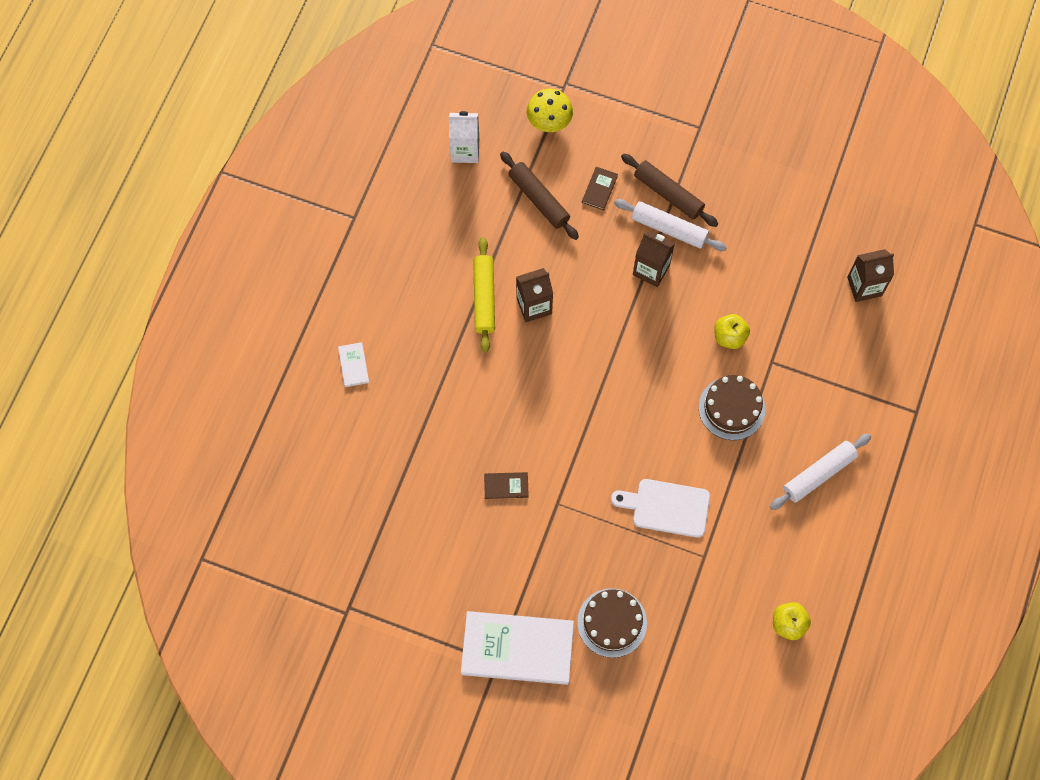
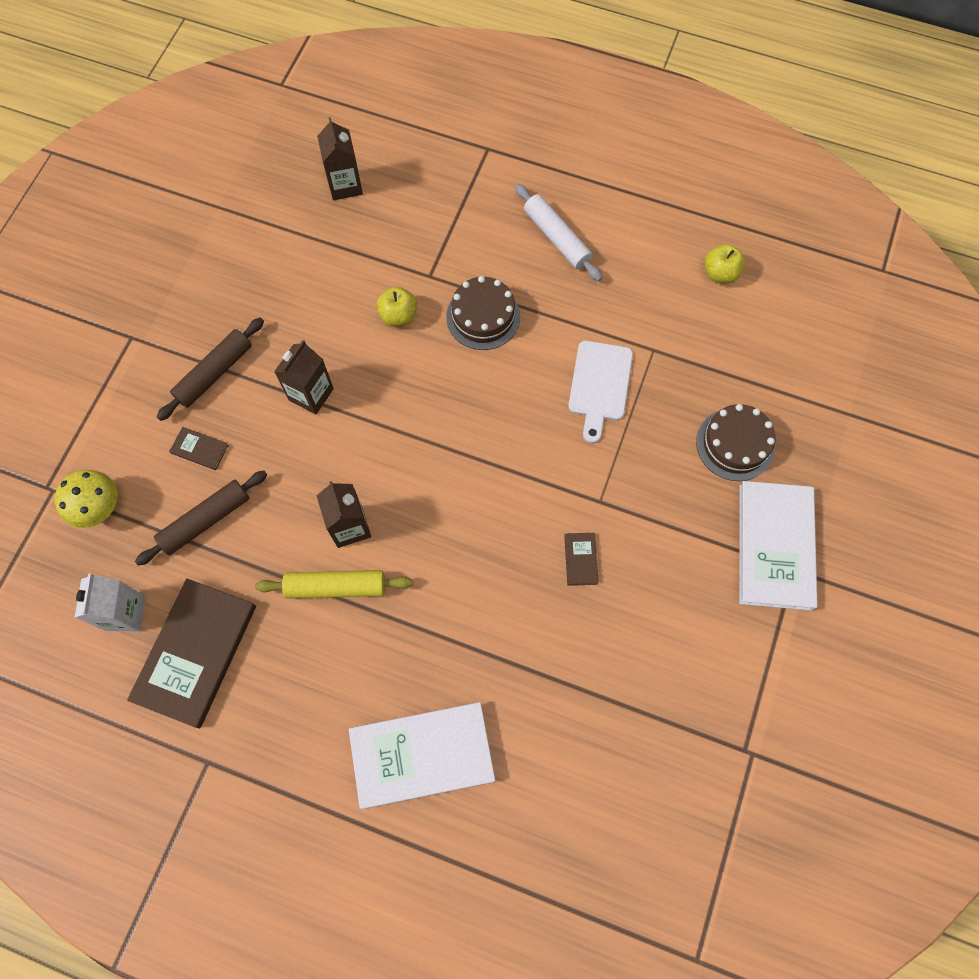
camera: 90 degrees left, 0 degrees up
white book [338,342,369,387] -> white book [349,702,495,809], size x2.39
white rolling pin [614,199,727,251] -> none
none -> brown book [127,579,256,728]

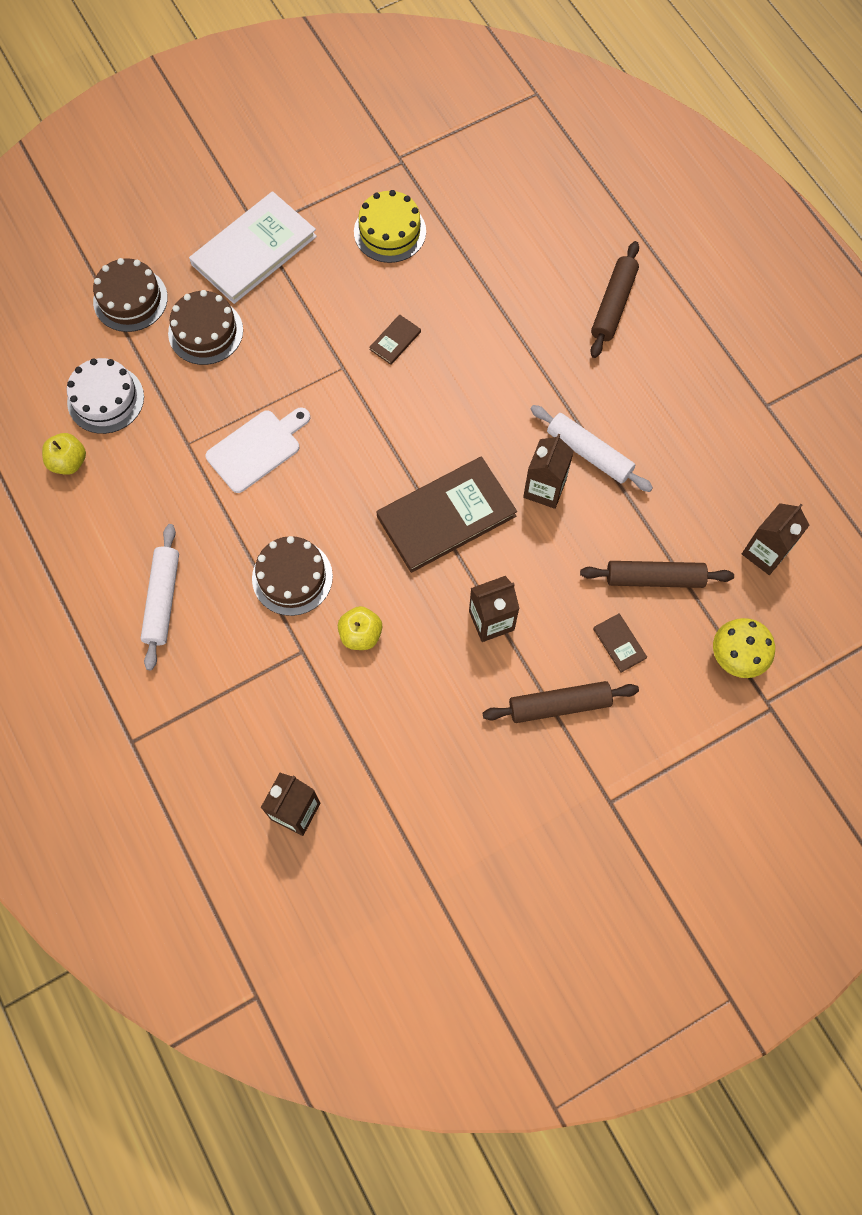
camera: 140 degrees left, 0 degrees up
white carton [75,573,145,631] -> brown carton [742,503,810,575]
brown book [127,579,256,728] -> brown book moved to [377,457,517,573]
yellow rolling pin [255,570,413,599] -> white rolling pin [531,405,653,492]
white book [349,702,495,809] -> brown rolling pin [591,241,639,358]
none -> white cake [67,358,144,434]
none -> brown cake [93,258,168,332]
none -> yellow cake [354,190,426,263]

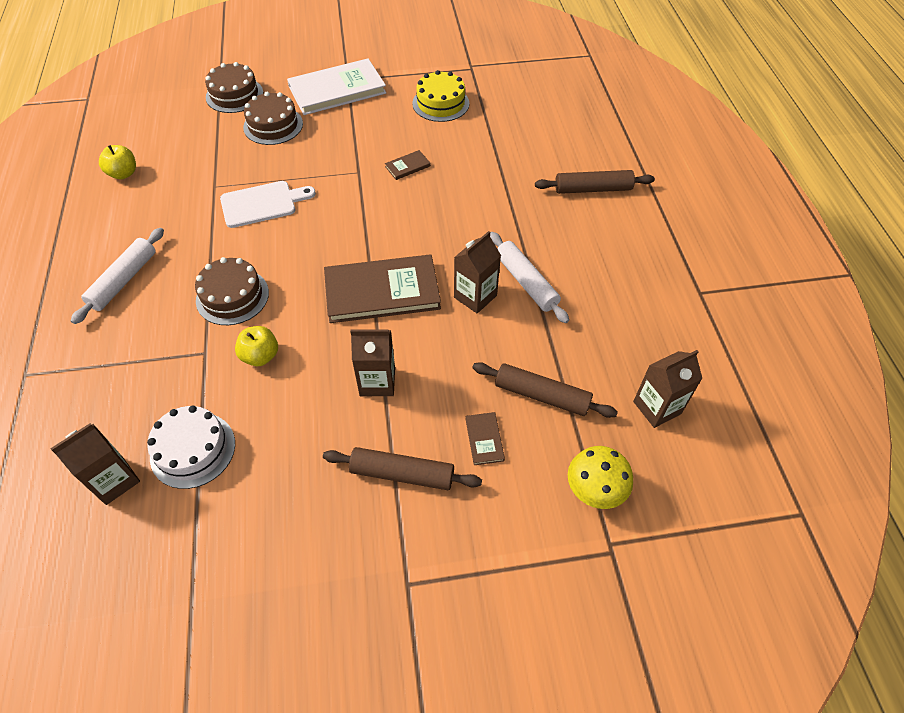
camera: 20 degrees right, 15 degrees down
white cake [67,358,144,434] -> white cake moved to [147,405,235,489]
brown rolling pin [591,241,639,358] -> brown rolling pin turned 45 degrees clockwise [535,170,655,194]

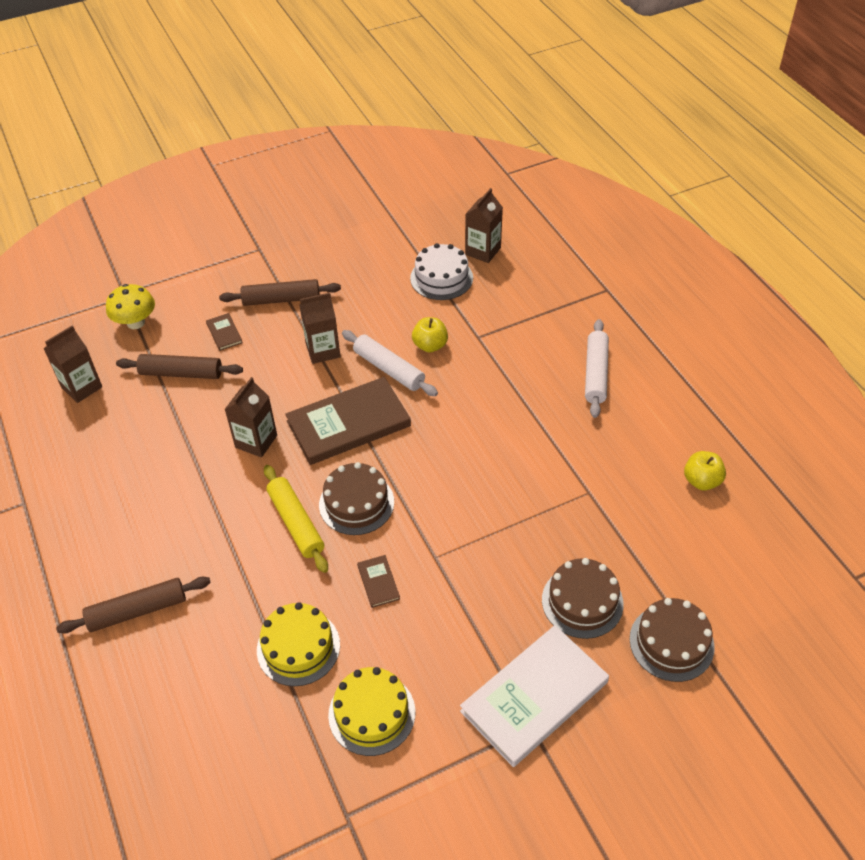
camera: 165 degrees right, 5 degrees down
brown cake [195,257,269,325] -> brown cake moved to [319,462,394,535]
white cutting board [220,181,316,228] -> none
brown book [385,150,431,180] -> brown book turned 60 degrees counterclockwise [357,555,400,608]
white rolling pin [490,232,569,323] -> white rolling pin moved to [342,330,438,396]
none -> yellow cake [257,602,340,686]
none -> yellow rolling pin [264,465,328,573]

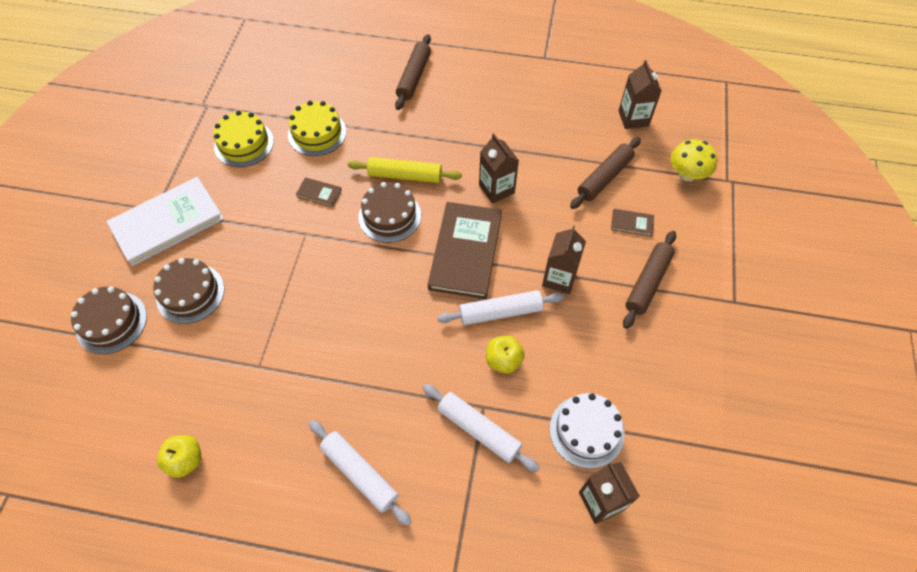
camera: 125 degrees right, 10 degrees up
white book [460,625,609,767] -> white book turned 60 degrees clockwise [106,177,224,266]
none -> white rolling pin [422,384,539,472]

